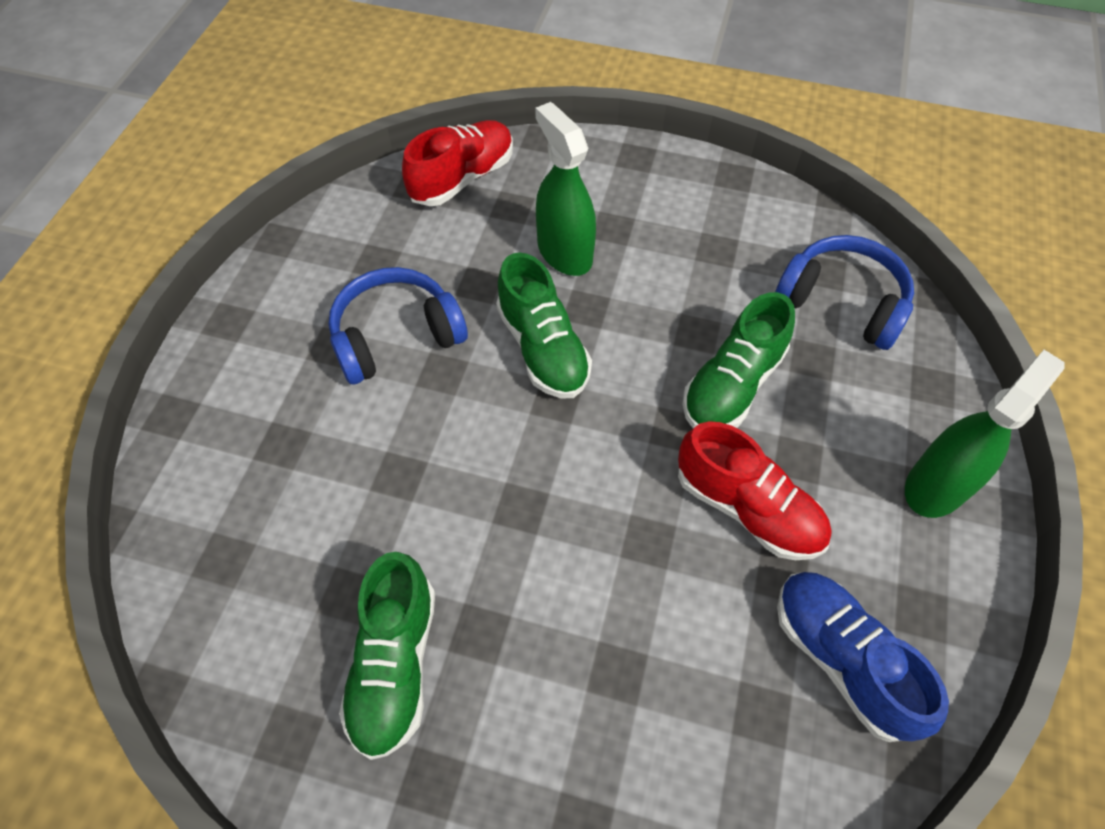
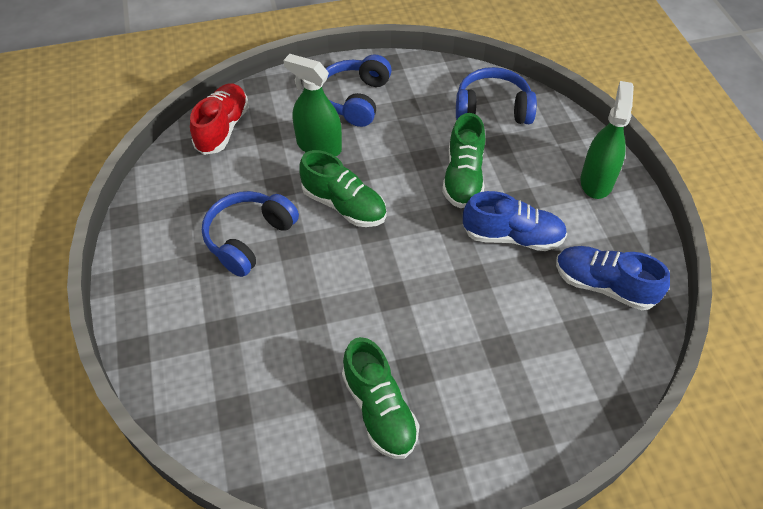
camera: 30 degrees left, 5 degrees down
red shoe [678,421,832,560] -> blue shoe [463,191,567,251]
none -> blue headphones [325,54,392,127]

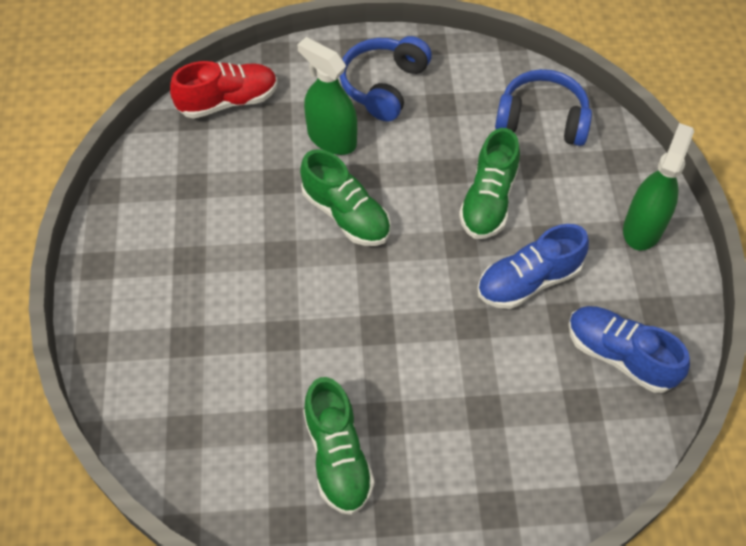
camera: 10 degrees right, 5 degrees up
red shoe [190,83,249,155] -> red shoe turned 45 degrees clockwise [170,61,278,119]
blue headphones [202,191,299,277] -> none
blue shoe [463,191,567,251] -> blue shoe turned 135 degrees clockwise [477,224,589,309]

